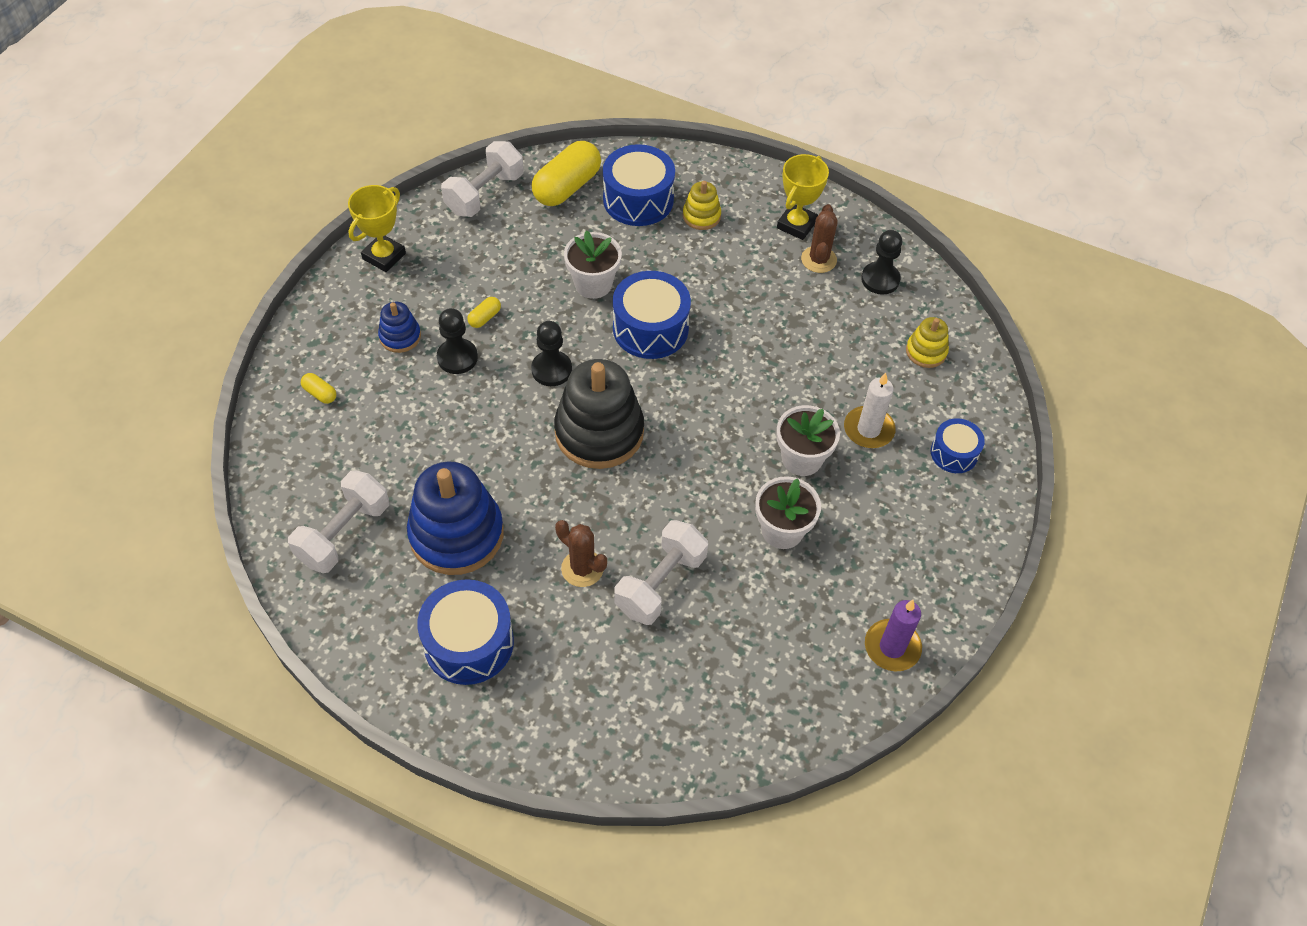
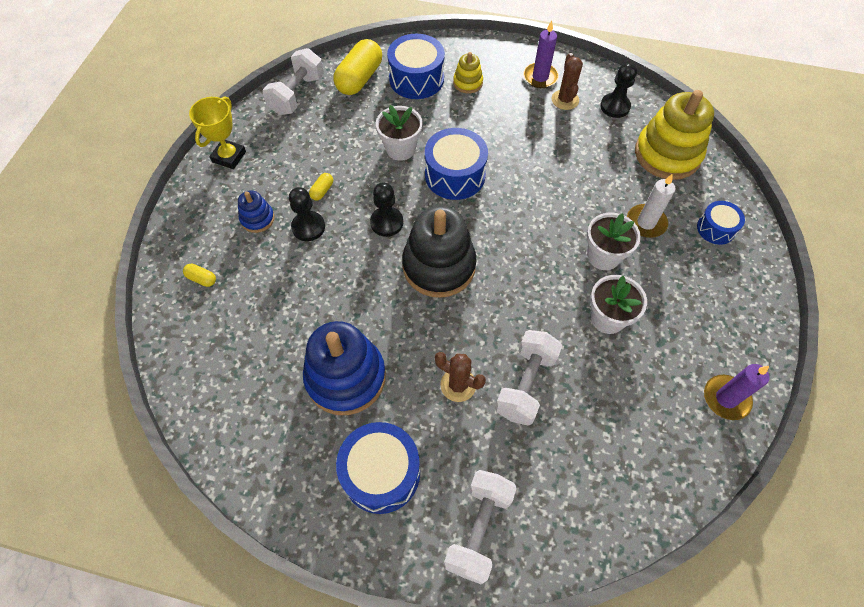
camera: 10 degrees left, 5 degrees up
white dumbbell [288,470,389,573] -> white dumbbell moved to [444,470,517,585]
yellow trophy [777,154,829,240] -> purple candle [523,20,559,88]
yellow stacking toy [906,317,949,368] -> yellow stacking toy [635,90,714,180], size x2.06

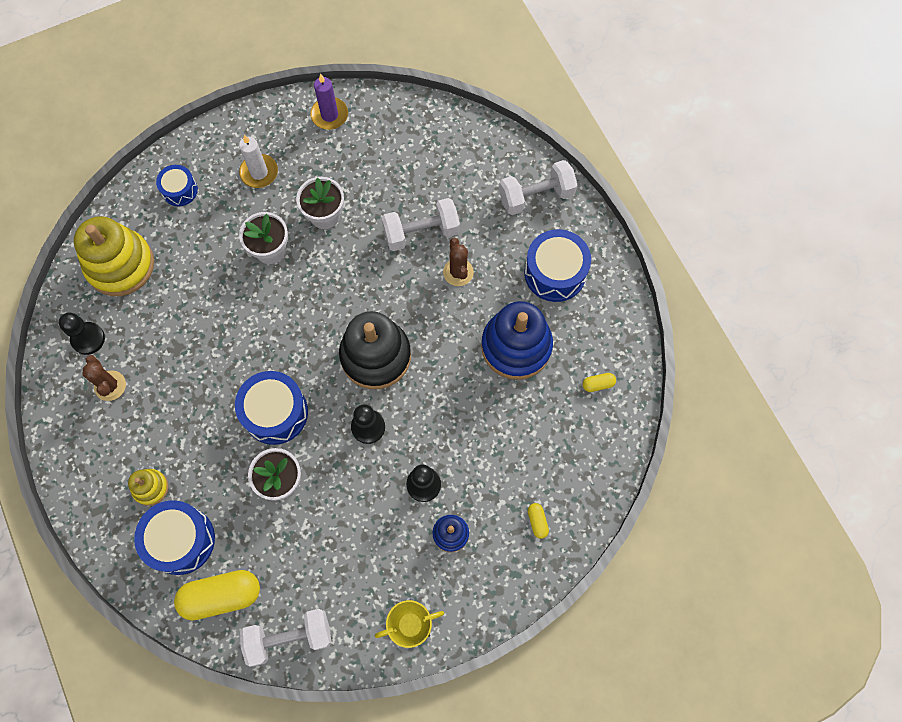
camera: 130 degrees left, 10 degrees up
yellow capsule [309,173,333,200] -> yellow capsule moved to [582,373,616,392]
purple candle [523,20,559,88] -> none
brown cactus [552,53,583,110] -> brown cactus turned 75 degrees counterclockwise [83,355,126,401]
white candle [627,174,675,238] -> white candle moved to [239,135,278,188]

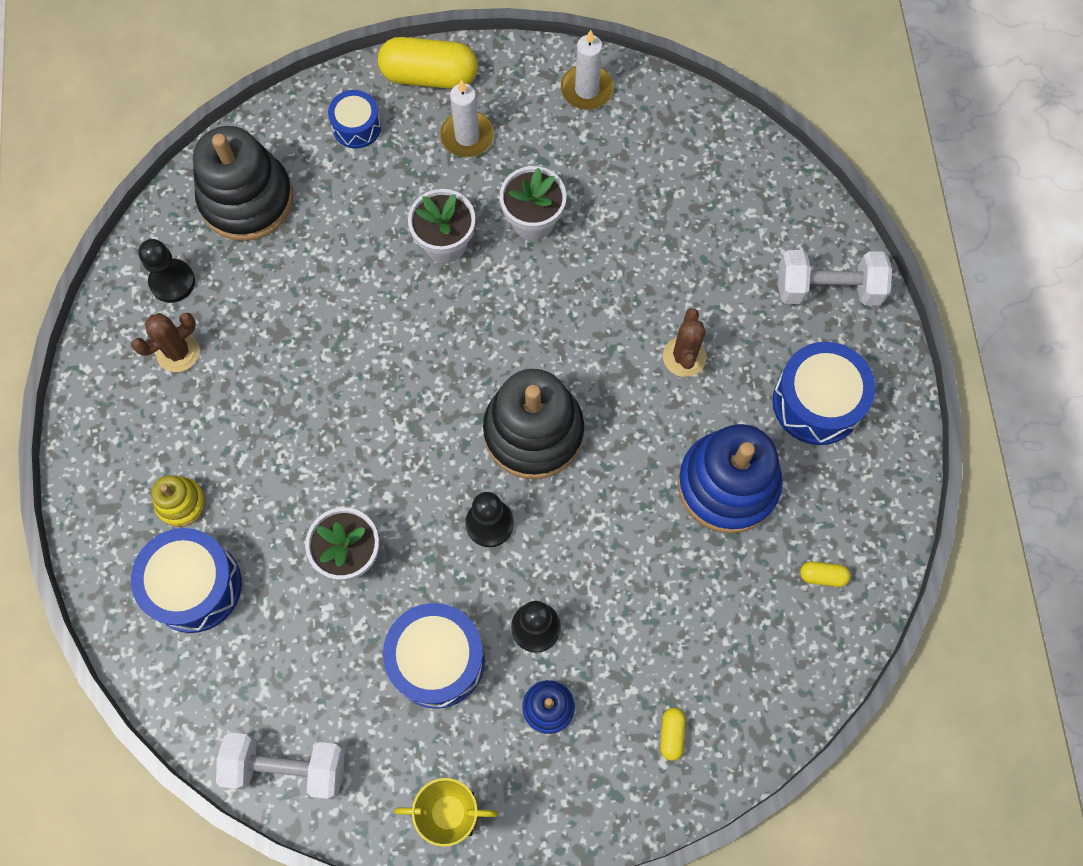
camera: 20 degrees right, 0 degrees up
yellow stacking toy [74,216,154,296] -> black stacking toy [193,126,293,241]
brown cactus [83,355,126,401] -> brown cactus turned 60 degrees clockwise [131,312,200,372]
yellow capsule [174,570,260,620] -> yellow capsule moved to [378,37,478,89]
blue drum [235,371,308,445] -> blue drum moved to [383,603,485,709]
purple candle [310,74,348,130] -> white candle [561,30,614,110]
white dumbbell [382,198,460,251] -> none

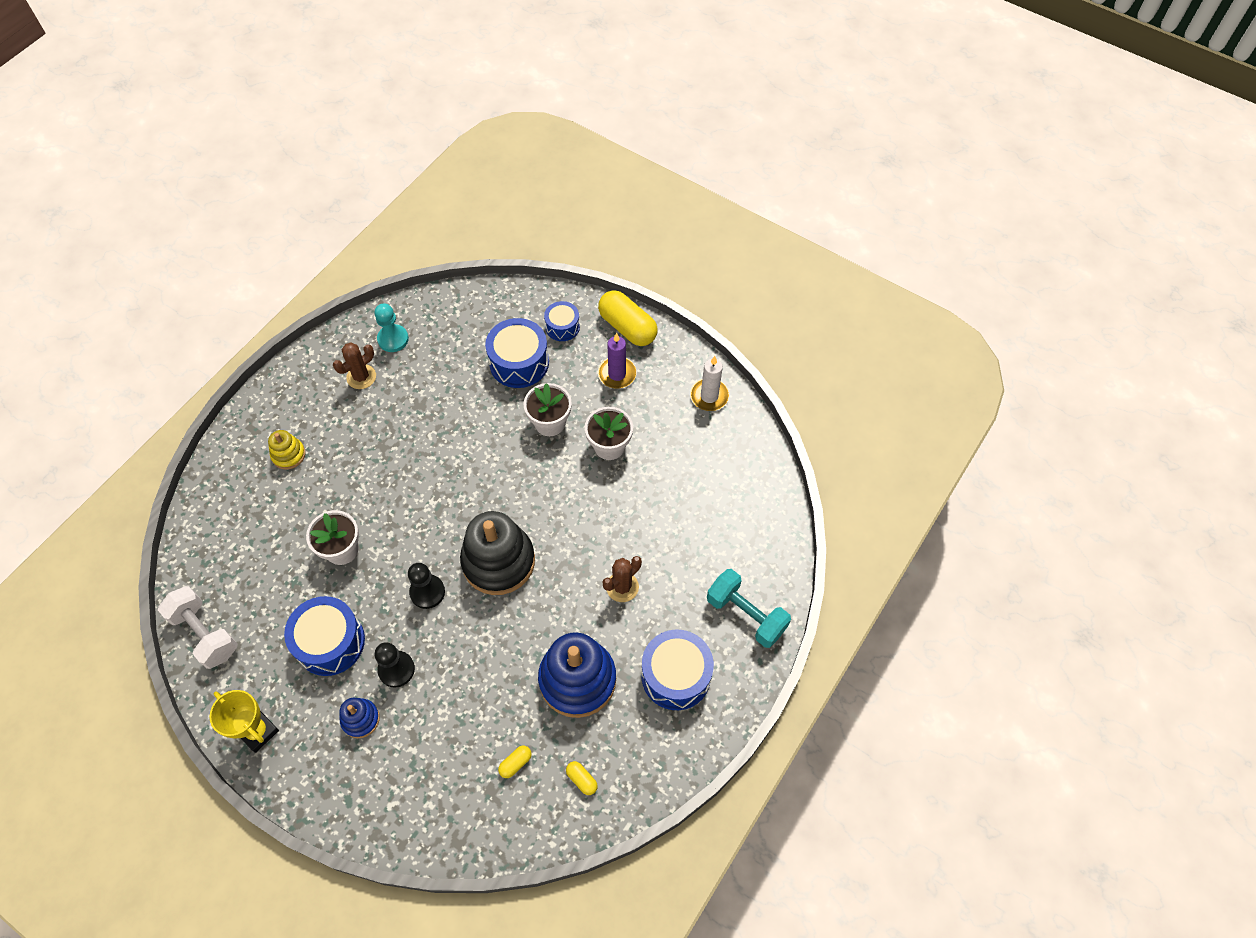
camera: 40 degrees right, 10 degrees down
brown cactus [131,312,200,372] -> brown cactus turned 45 degrees counterclockwise [333,343,376,389]
blue drum [131,528,242,633] -> blue drum moved to [485,318,549,388]
black pawn [138,239,195,303] -> turquoise pawn [374,304,409,352]
black stacking toy [193,126,293,241] -> none
white candle [440,79,494,157] -> purple candle [598,333,637,389]
yellow capsule [660,708,686,761] -> yellow capsule moved to [498,746,532,778]
white dumbbell [778,250,892,306] -> turquoise dumbbell [707,569,791,648]

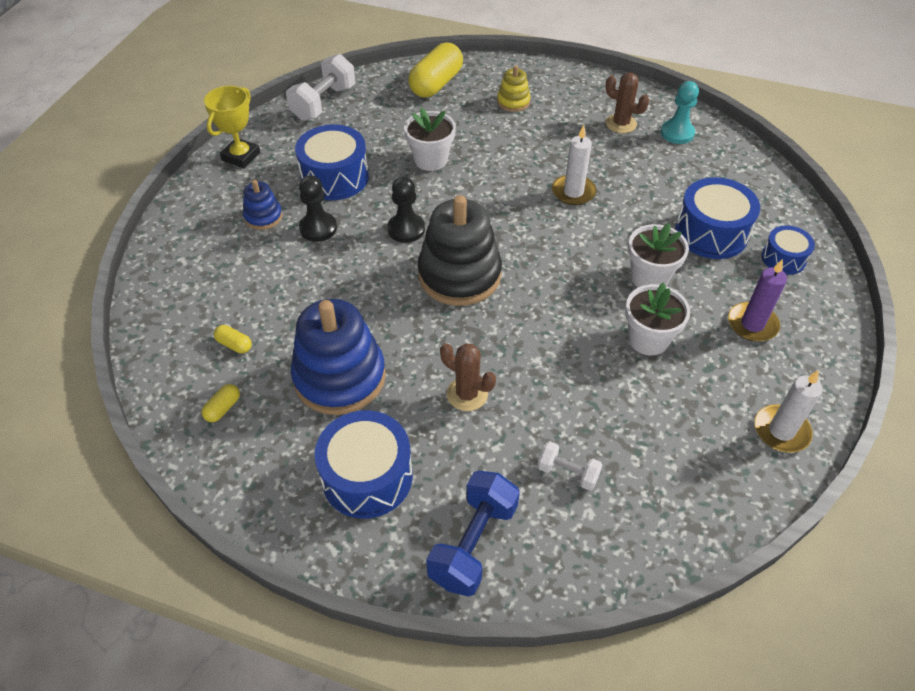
camera: 75 degrees right, 10 degrees down
yellow capsule [598,290,657,346] -> yellow capsule moved to [408,43,463,97]
turquoise dumbbell [707,569,791,648] -> blue dumbbell [426,471,520,597]
none -> white dumbbell [537,441,602,491]
none -> white candle [552,125,596,205]

